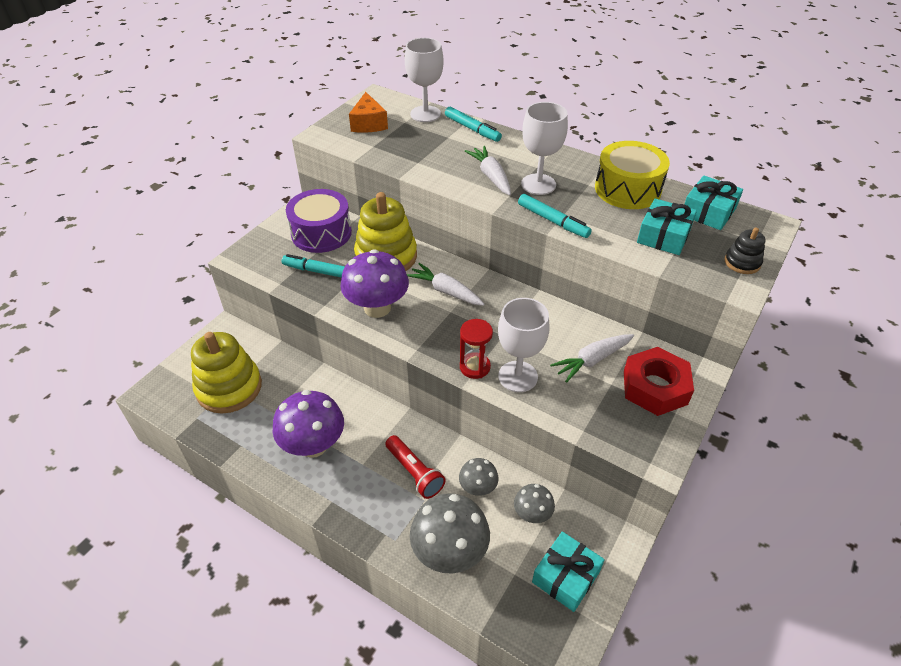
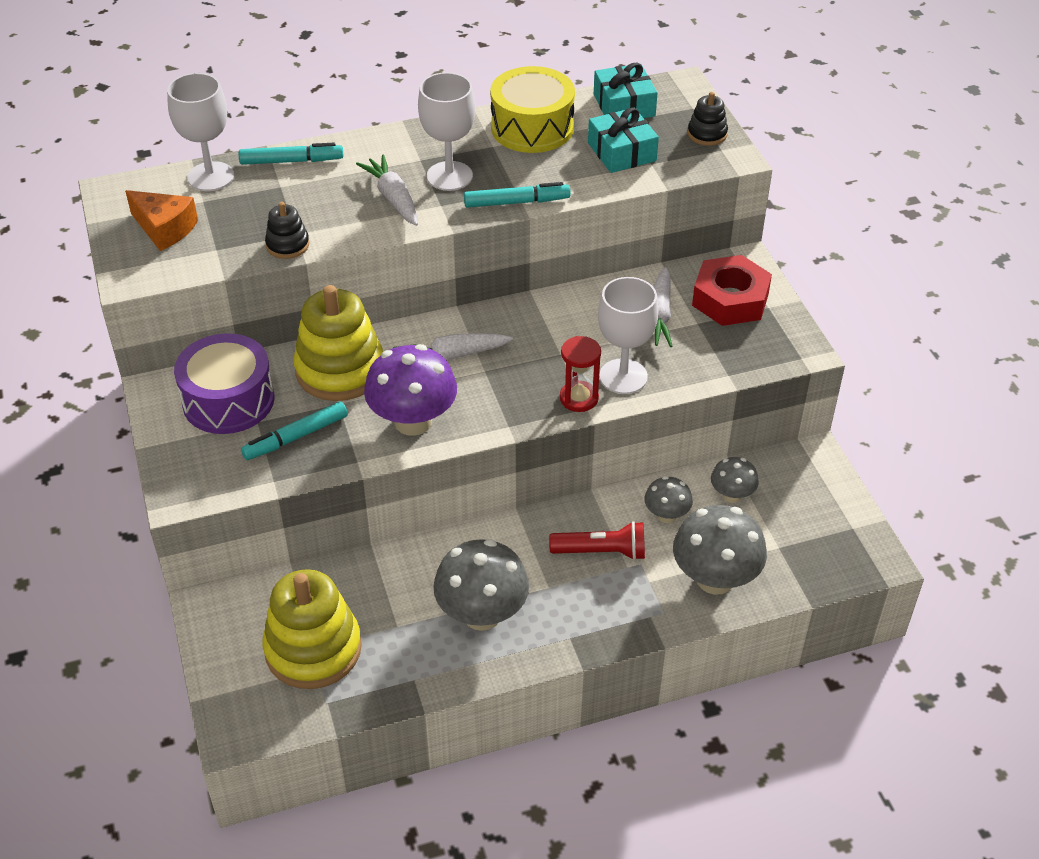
camera: 50 degrees left, 0 degrees up
purple mushroom [273,390,344,458] -> grey mushroom [433,539,529,631]
white carrot [465,146,511,195] -> white carrot turned 45 degrees clockwise [356,154,418,226]
turquoise gift [532,531,605,612] -> none
none -> black stacking toy [265,202,309,259]

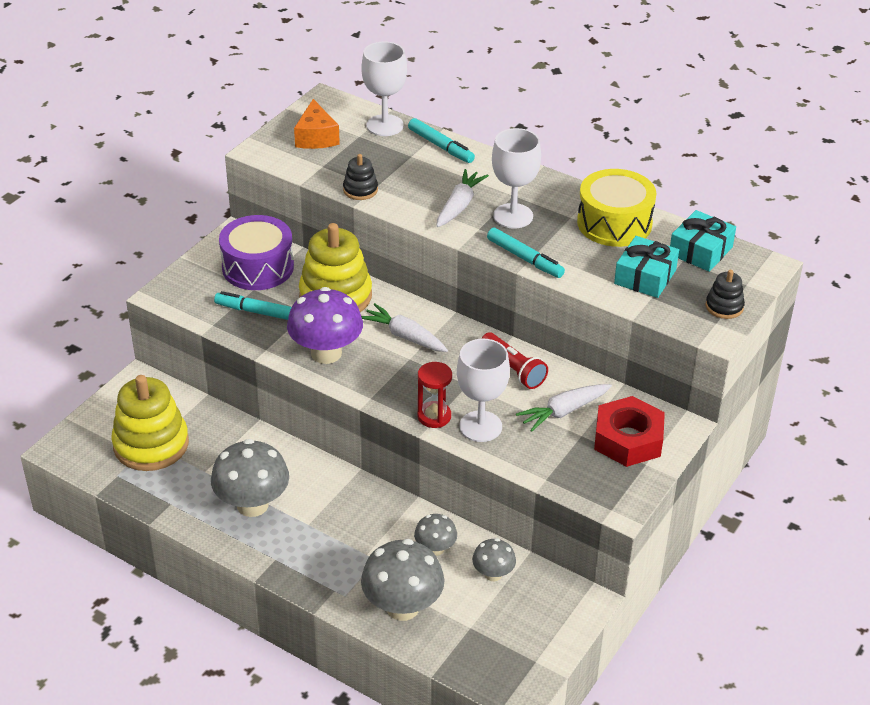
camera: 50 degrees right, 5 degrees down
red flashlight [549,521,645,560] -> red flashlight moved to [482,332,548,389]

